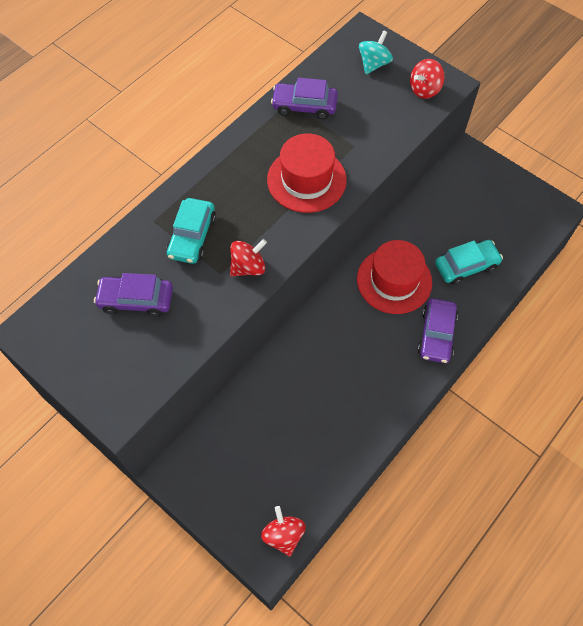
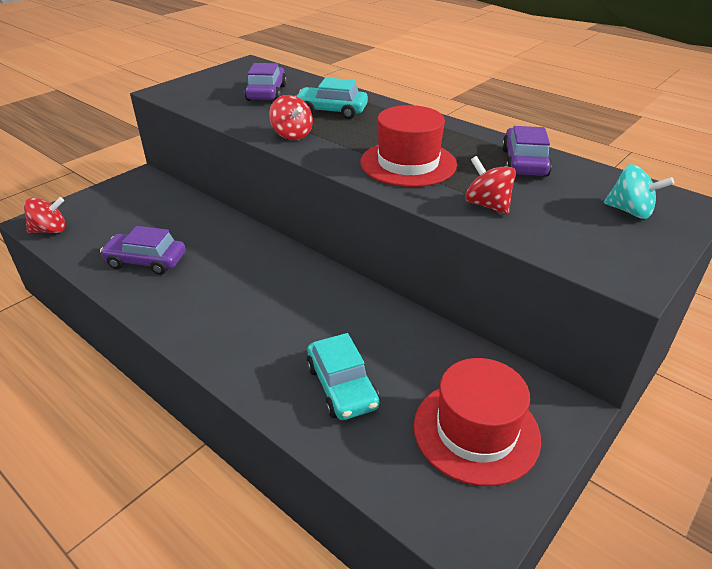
camera: 90 degrees right, 25 degrees down
red hat [357,240,432,314] -> red hat moved to [414,358,541,486]
red spinning top [410,59,445,99] -> red spinning top moved to [465,156,516,215]
purple car [418,298,458,363] -> purple car moved to [100,226,186,275]

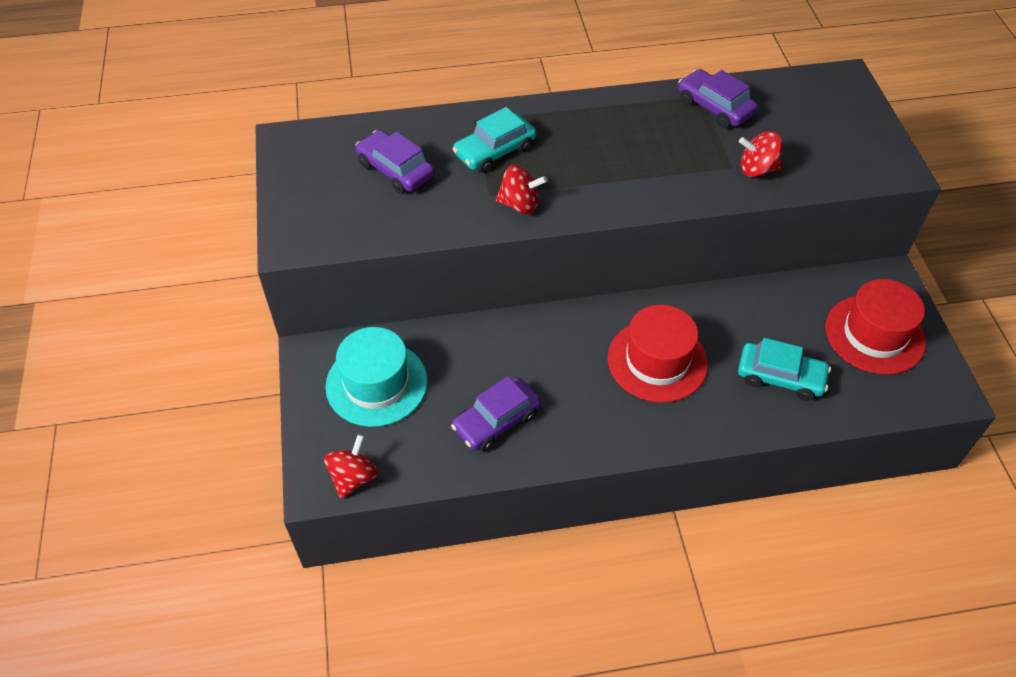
camera: 50 degrees left, 15 degrees up
red hat [360,105,457,187] -> red hat moved to [608,305,708,403]
turquoise spinning top [604,164,674,219] -> none
none -> turquoise hat [325,327,428,427]

